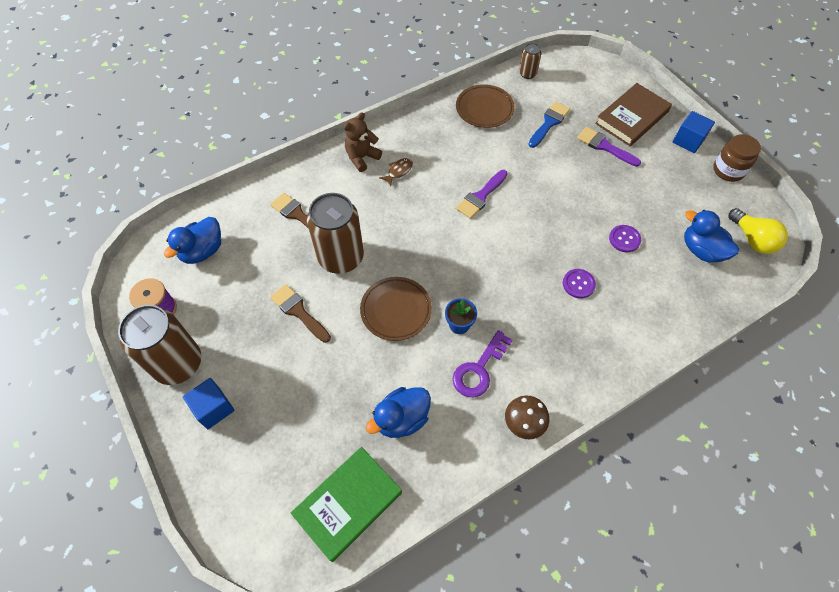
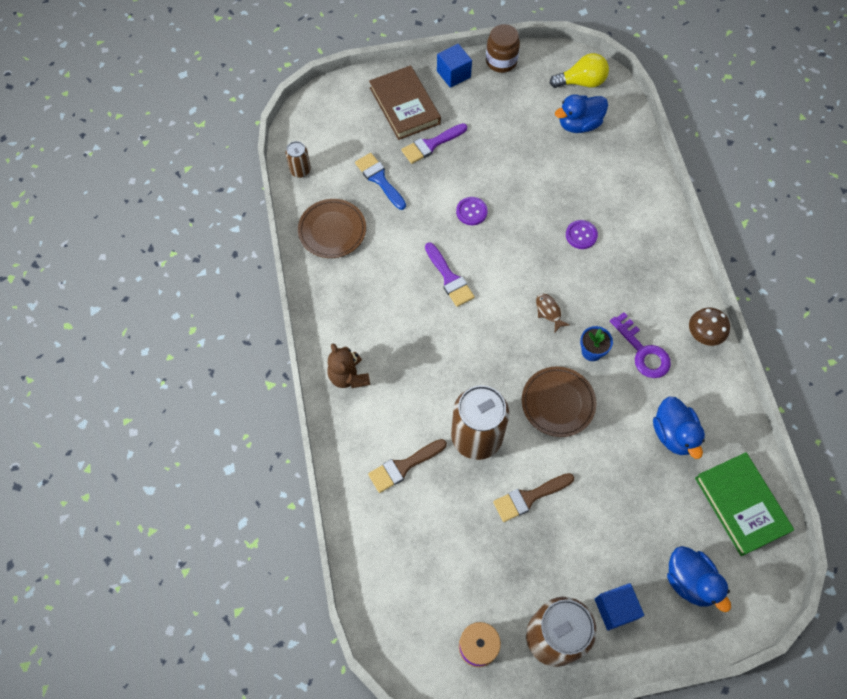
camera: 70 degrees left, 5 degrees up
blue duck [164,217,221,264] -> blue duck moved to [667,546,731,612]
brown fish [379,158,413,186] -> brown fish moved to [536,293,570,332]
purple button [609,225,641,252] -> purple button moved to [456,197,488,225]

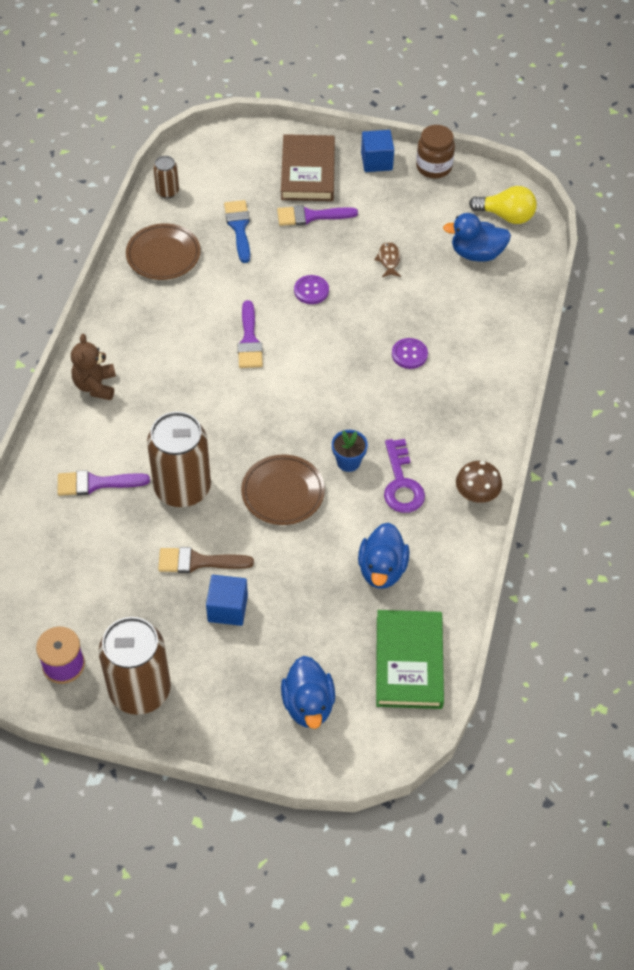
camera: 25 degrees right, 10 degrees down
brown brush [368,439,447,493] -> purple brush [58,470,150,496]
brown fish [536,293,570,332] -> brown fish moved to [374,242,401,277]
blue cube [595,583,644,630] -> blue cube moved to [206,575,248,626]

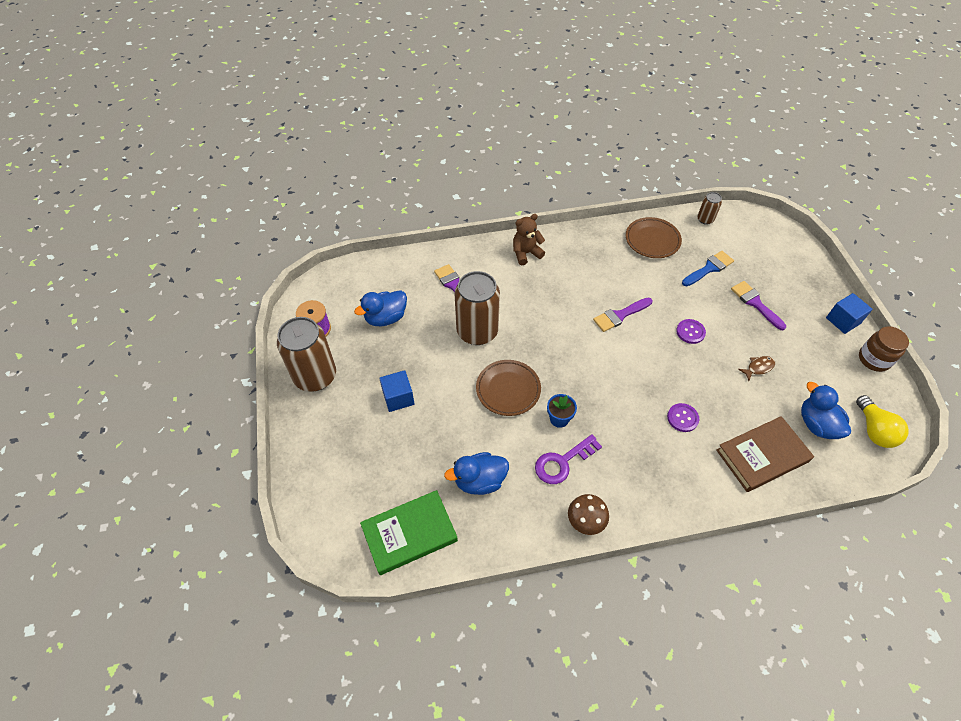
camera: 65 degrees right, 0 degrees up
brown brush [158,547,254,573] -> none
brown book [281,134,335,201] -> brown book moved to [716,416,814,492]
blue duck [281,656,335,729] -> blue duck moved to [354,290,407,326]

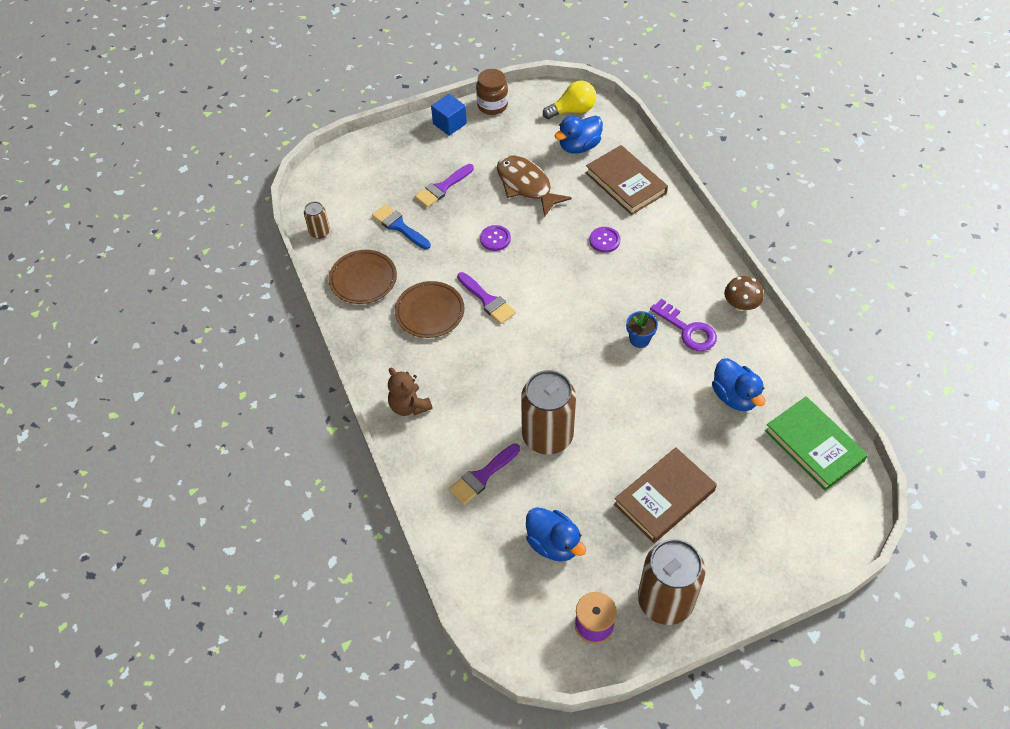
camera: 100 degrees left, 0 degrees up
blue cube [379,370,414,412] -> brown book [614,447,717,543]
brown plate [476,360,541,416] -> brown plate moved to [395,281,464,338]
brown fish [738,356,775,381] -> brown fish [497,156,572,217], size x2.18

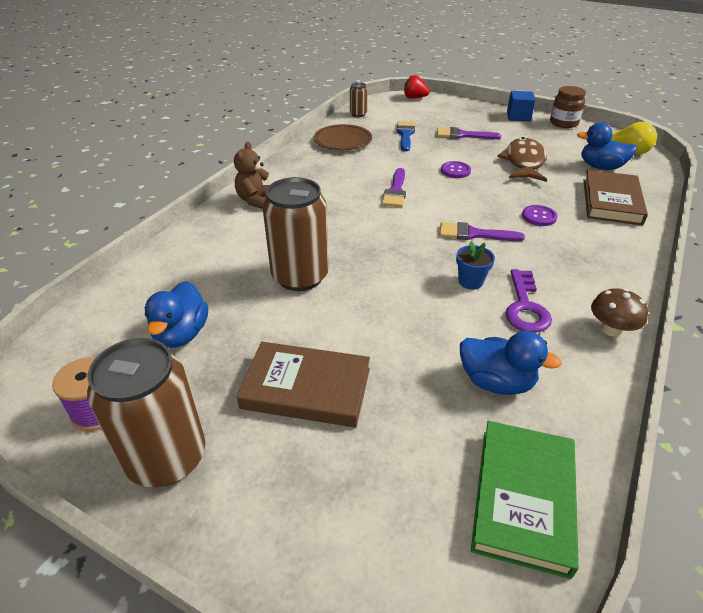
camera: 50 degrees right, 15 degrees down
brown plate [395,281,464,338] -> none
purple brush [449,444,520,505] -> purple brush moved to [440,222,525,241]
blue duck [712,358,765,411] -> blue duck turned 90 degrees counterclockwise [460,331,562,395]
none -> red strawberry [404,75,430,98]

